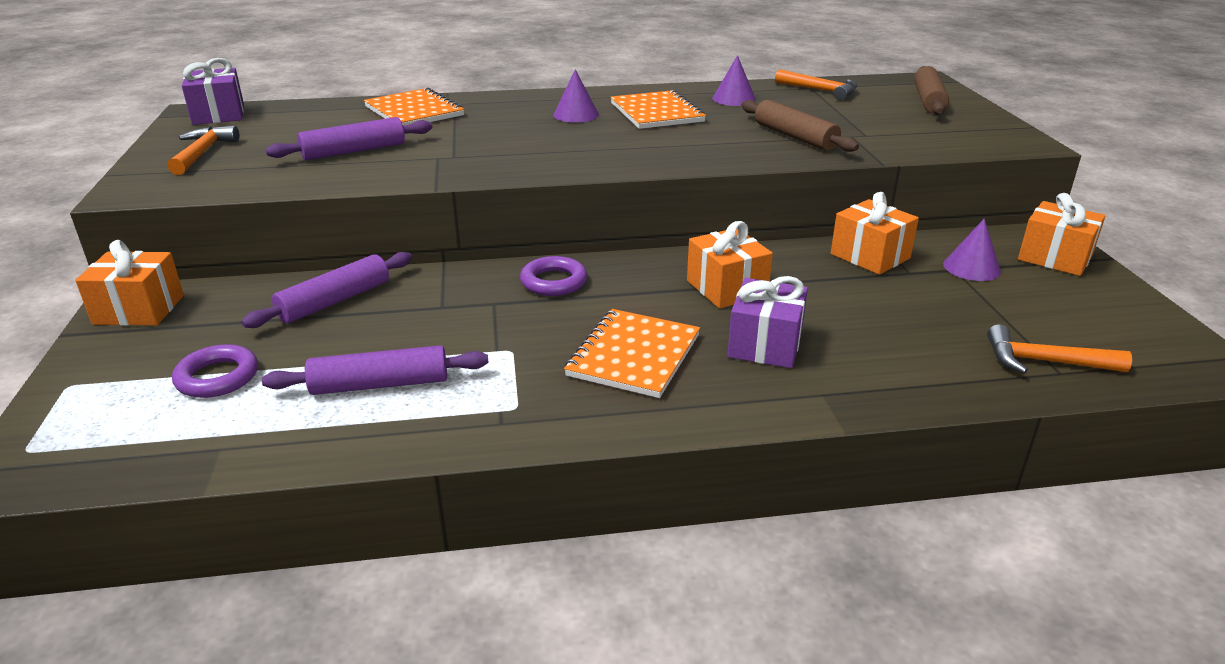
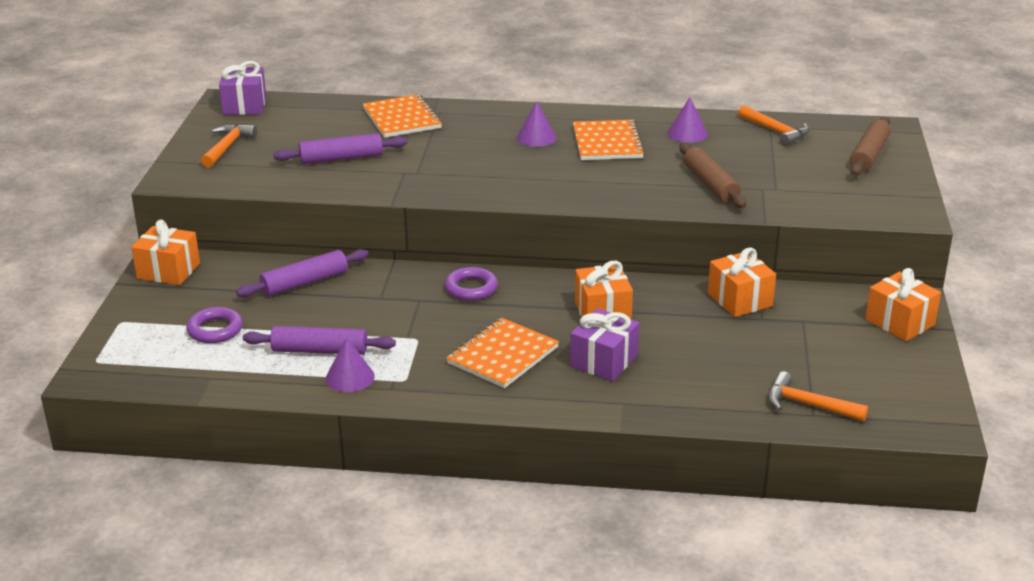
camera: 15 degrees right, 0 degrees up
purple cone [943,219,1001,281] -> purple cone moved to [326,337,375,392]

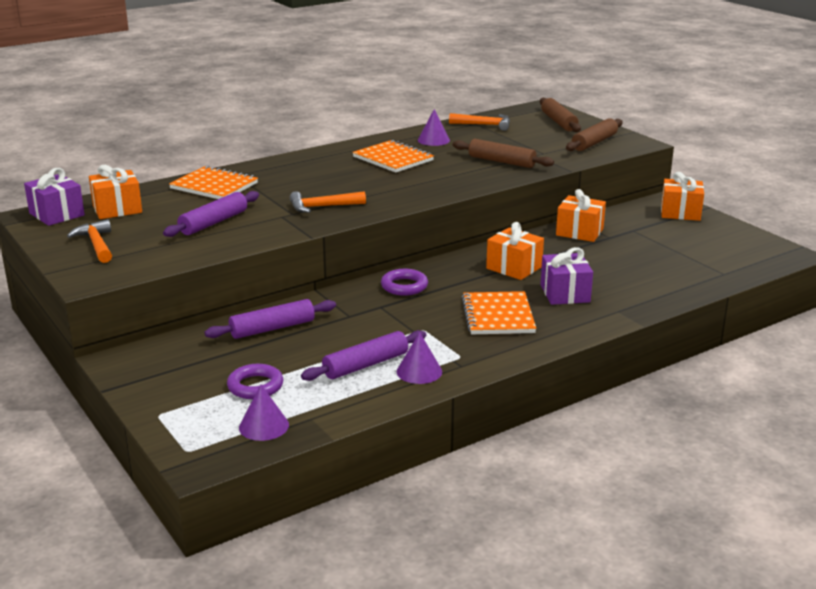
camera: 40 degrees left, 5 degrees down
orange gift [131,220,200,285] -> orange gift moved to [89,165,142,219]
purple rolling pin [236,249,369,297] -> purple rolling pin turned 45 degrees clockwise [205,299,336,339]
purple cone [516,101,557,147] -> purple cone moved to [239,385,289,441]
orange hammer [768,371,868,422] -> orange hammer moved to [289,191,366,213]
none -> brown rolling pin [566,118,623,151]

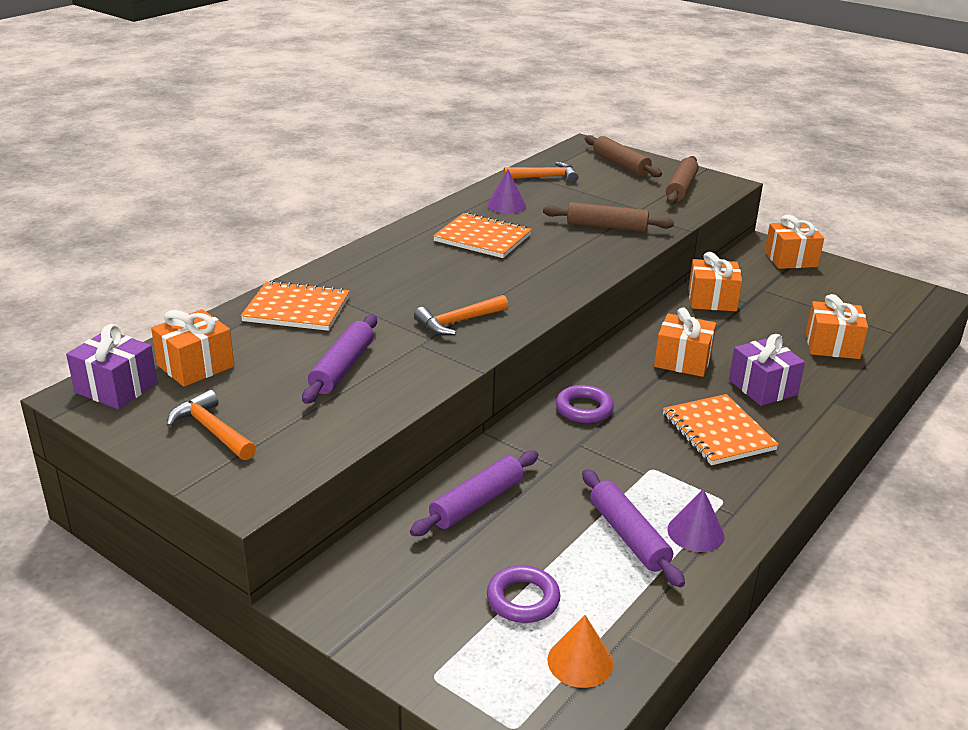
camera: 20 degrees left, 5 degrees up
purple cone [239,385,289,441] -> orange cone [548,615,613,688]
purple rolling pin [301,330,426,381] -> purple rolling pin turned 60 degrees counterclockwise [582,469,685,588]
none -> orange gift [806,294,868,359]

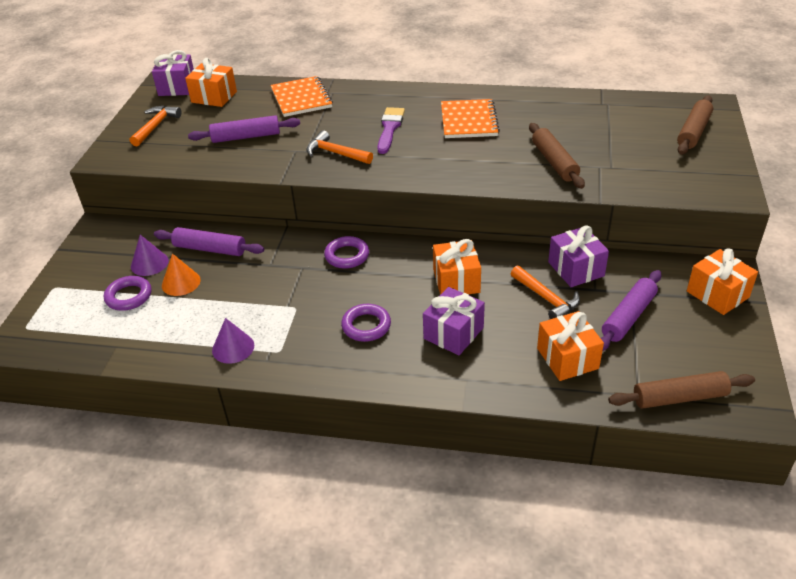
camera: 65 degrees right, 10 degrees up
purple cone [487,169,526,214] -> purple cone moved to [131,235,169,276]
orange hammer [504,162,579,183] -> orange hammer moved to [511,266,580,319]
orange cone [548,615,613,688] -> orange cone moved to [162,253,201,296]
purple rolling pin [582,469,685,588] -> purple rolling pin moved to [601,270,661,351]
orange notebook [663,394,779,465] -> purple ring [341,304,391,342]
brown rolling pin [666,156,699,204] -> brown rolling pin moved to [608,371,755,409]
orange gift [688,252,742,311] -> purple gift [548,225,609,287]
none -> purple brush [377,107,405,154]

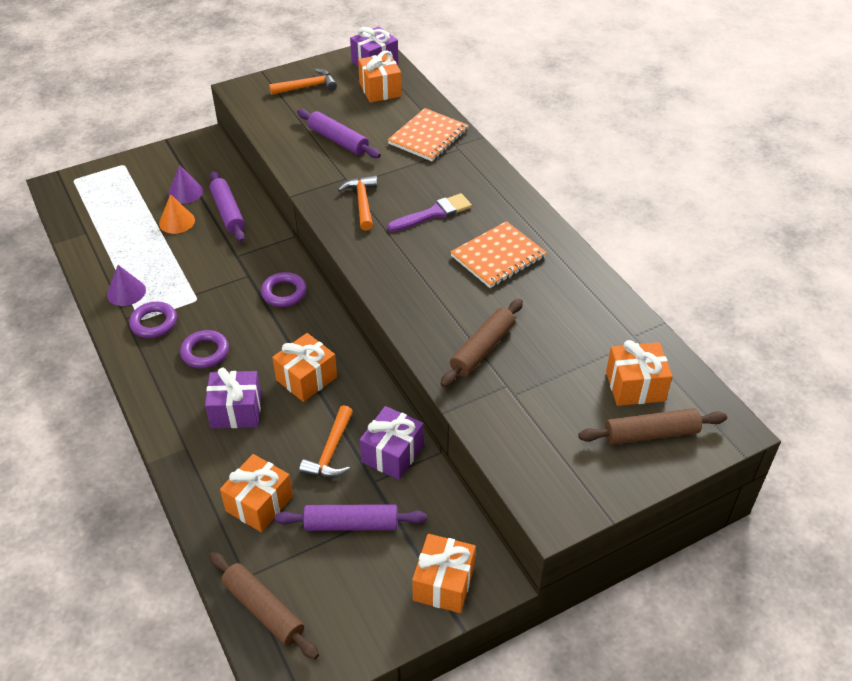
camera: 50 degrees right, 5 degrees up
purple ring [104,276,152,311] -> purple ring moved to [129,302,177,338]
none -> orange gift [606,340,673,406]

